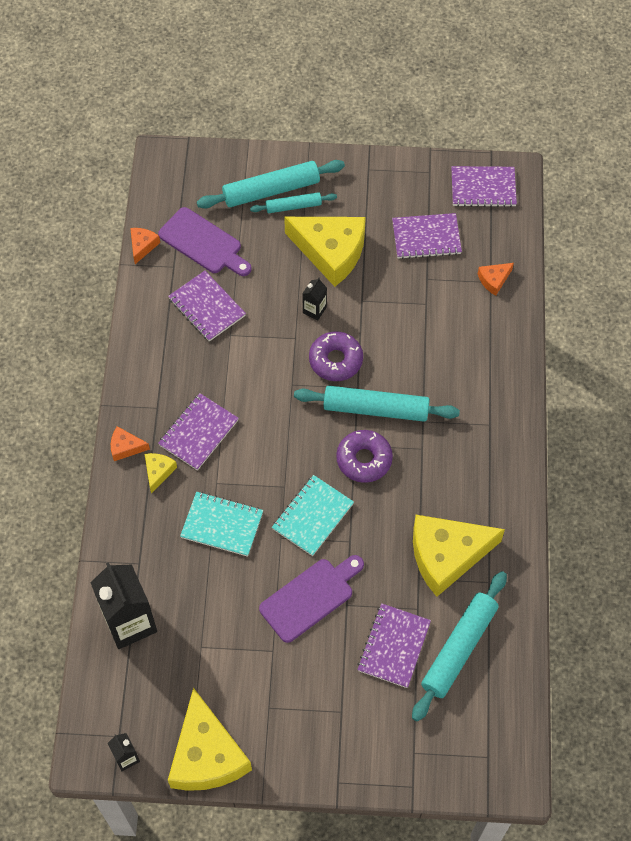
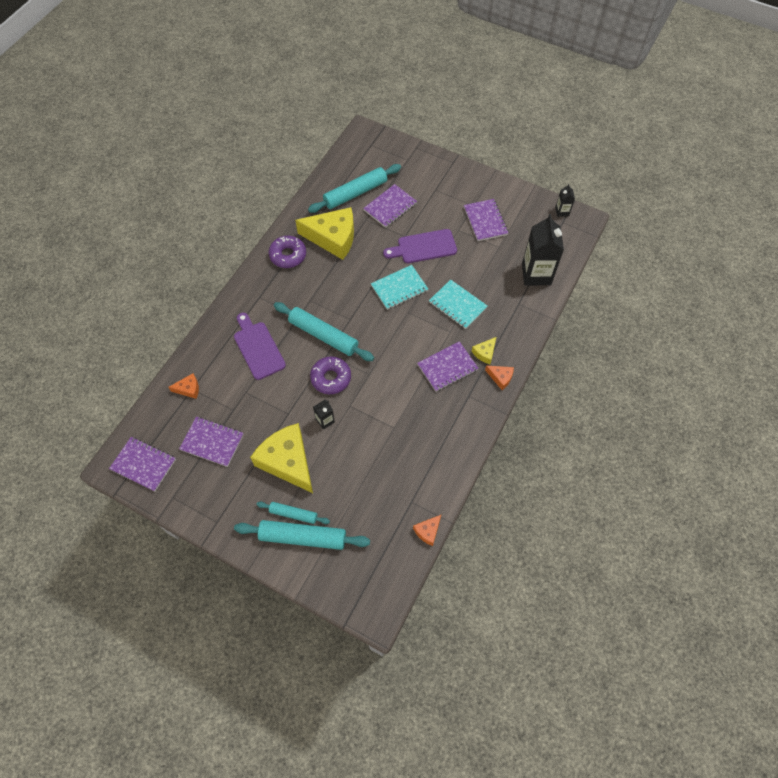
camera: 155 degrees left, 0 degrees up
purple cutting board [158,207,252,276] -> purple cutting board moved to [234,313,286,380]
purple notebook [168,271,246,342] -> purple notebook moved to [464,199,508,241]
yellow cheese [168,688,252,791] -> none
purple donut [336,430,393,483] -> purple donut moved to [269,236,306,268]

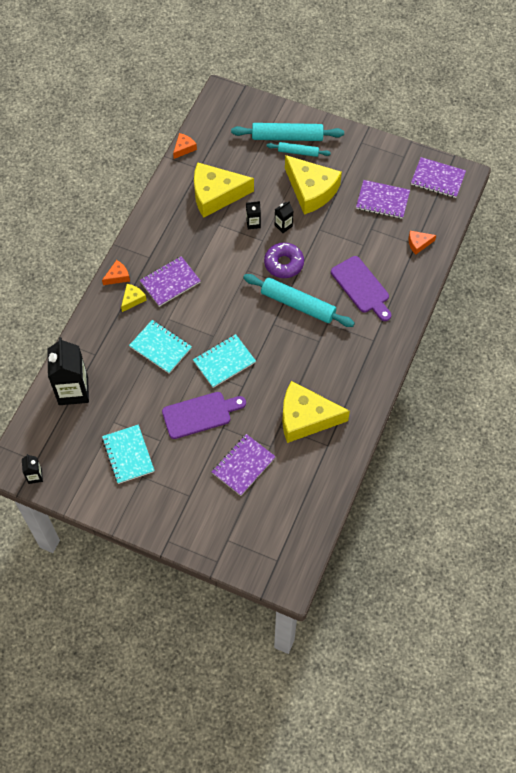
camera: 175 degrees right, 0 degrees up
purple donut [269,236,306,268] -> none
turquoise rolling pin [308,164,401,213] -> none
purple notebook [464,199,508,241] -> turquoise notebook [102,425,155,484]
orange cheese [485,366,514,390] -> orange cheese turned 120 degrees clockwise [102,260,130,285]
none -> yellow cheese [194,162,254,218]
none -> black carton [246,201,261,229]

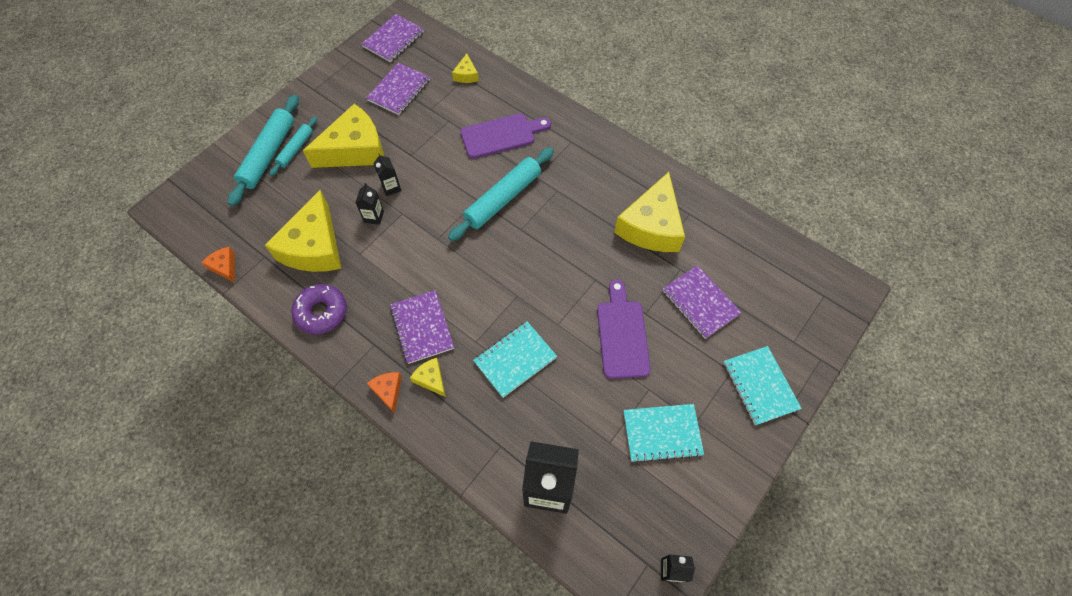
camera: 75 degrees left, 0 degrees up
turquoise notebook [193,334,256,388] -> turquoise notebook moved to [724,346,802,425]
purple donut [264,242,304,278] -> purple donut moved to [291,284,347,334]
orange cheese [409,231,436,255] -> yellow cheese [452,53,479,83]

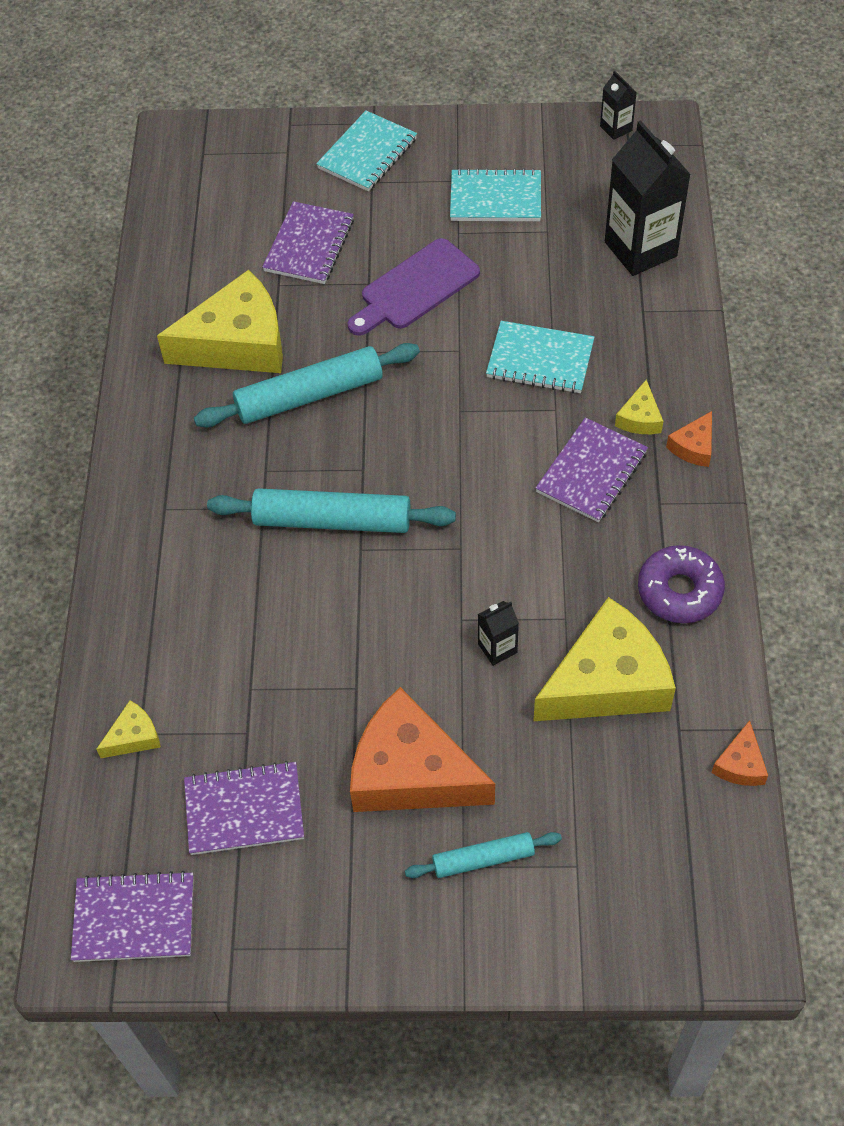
camera: 125 degrees left, 5 degrees down
turquoise rolling pin [228,95,299,206] -> turquoise rolling pin moved to [194,343,420,428]
yellow cheese [303,104,384,168] -> orange cheese [350,687,495,812]
black carton [373,153,401,196] -> none
purple cutting board [460,113,551,159] -> none
turquoise notebook [624,404,704,463] -> turquoise notebook turned 45 degrees counterclockwise [450,168,541,221]

